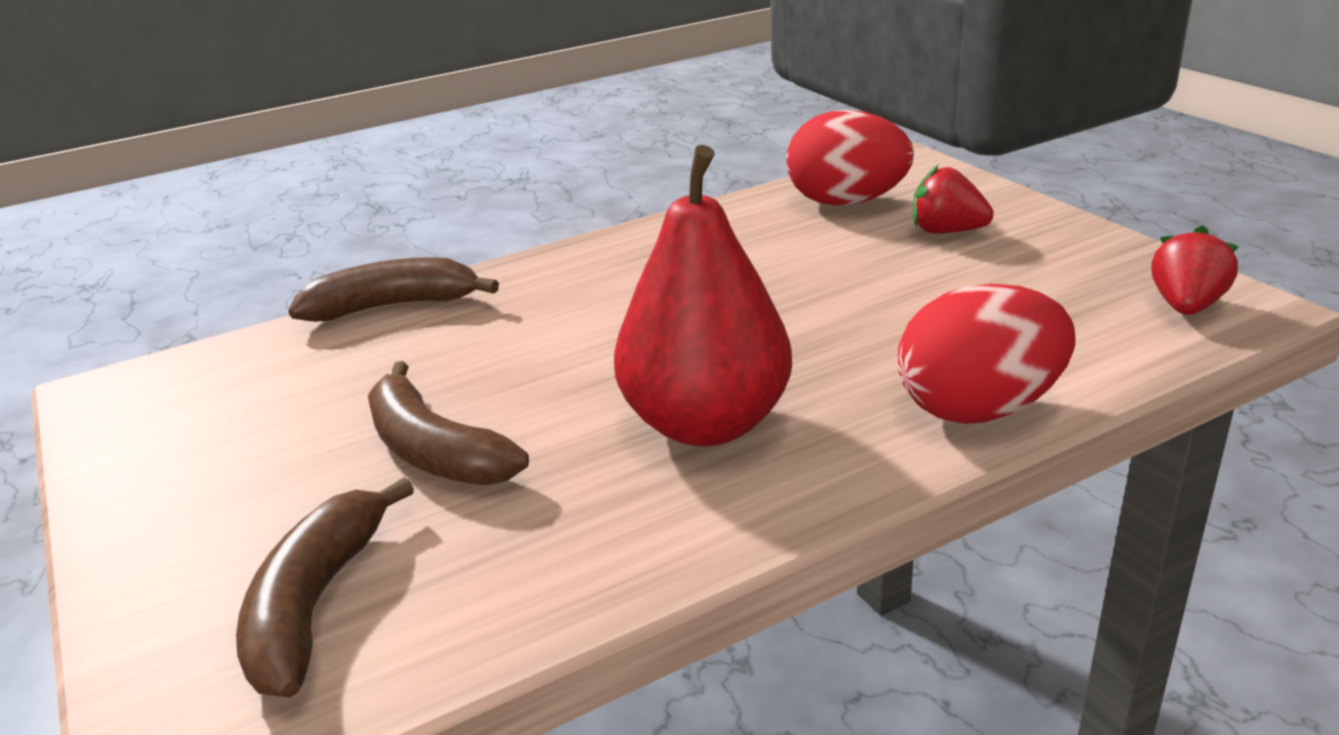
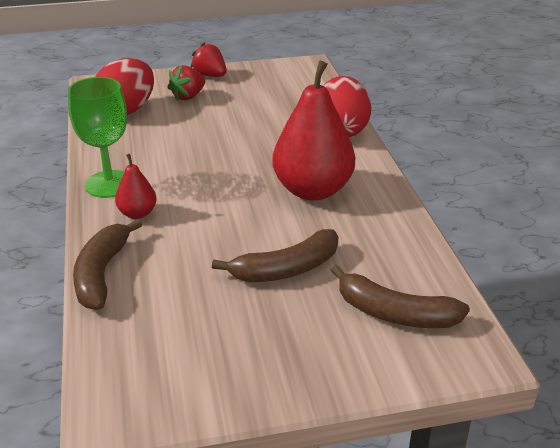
camera: 75 degrees left, 5 degrees up
red strawberry [1151,225,1239,315] -> red strawberry moved to [191,42,226,77]
none -> green goblet [68,77,127,198]
none -> red pear [115,154,156,219]

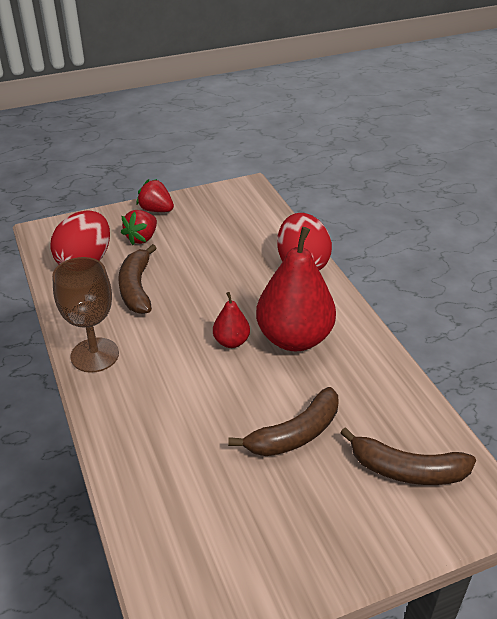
camera: 10 degrees left, 5 degrees up
green goblet [68,77,127,198] -> brown goblet [52,257,119,373]
brown banana [73,219,142,310] -> brown banana moved to [118,244,157,314]
red pear [115,154,156,219] -> red pear moved to [213,292,250,348]

